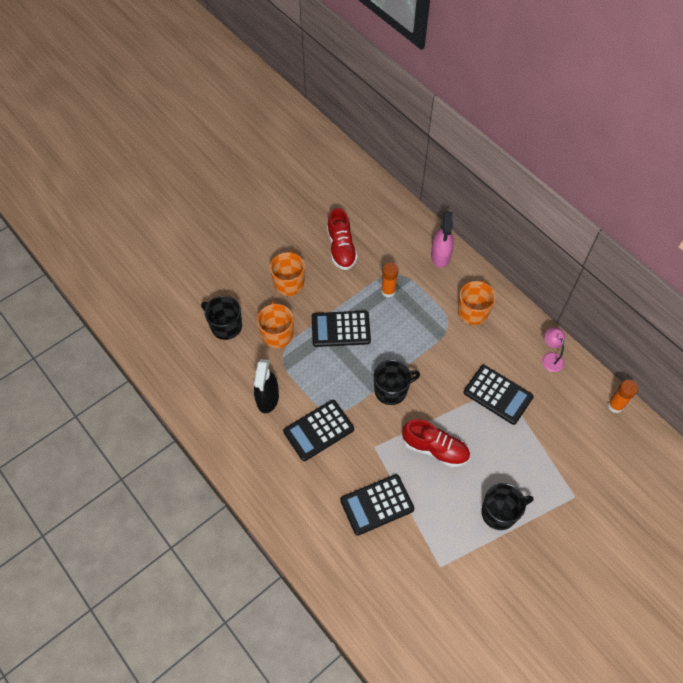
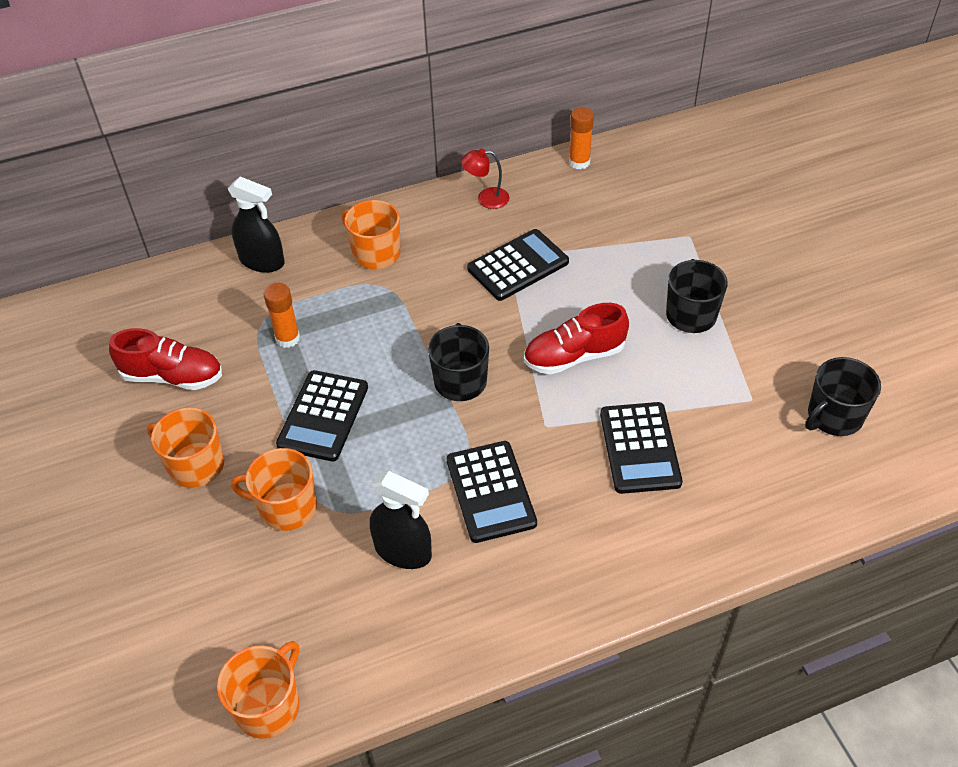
camera: 70 degrees left, 10 degrees down
black mug [201,296,242,340] -> black mug moved to [805,357,881,436]
red shoe [402,419,470,467] -> red shoe turned 150 degrees counterclockwise [524,303,629,374]
pink spray bottle [431,212,454,268] -> black spray bottle [228,176,285,273]
pink lamp [542,327,565,372] -> red lamp [461,149,510,209]
none -> orange mug [217,641,300,739]

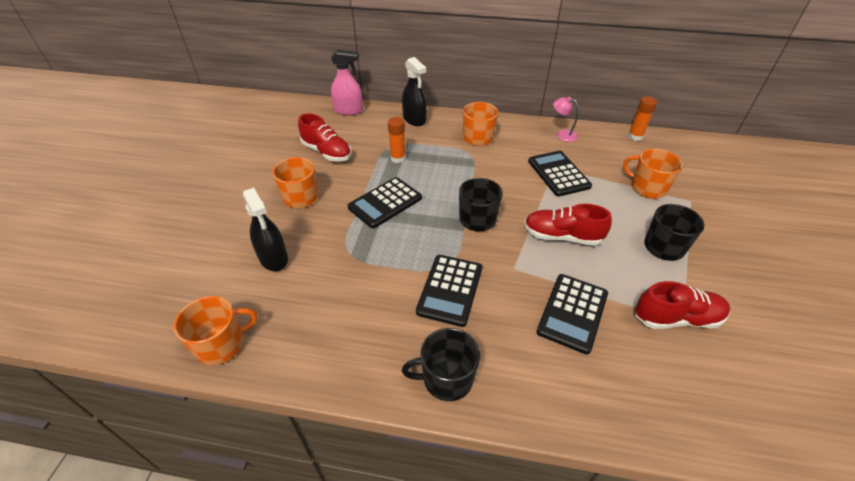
camera: 30 degrees right, 5 degrees down
orange mug [231,448,317,531] -> orange mug moved to [623,149,683,199]
black spray bottle [370,471,432,569] -> black spray bottle moved to [243,188,288,271]
red lamp [461,149,510,209] -> pink lamp [553,97,578,142]
black calculator [467,229,569,301] -> black calculator turned 105 degrees counterclockwise [528,151,592,197]
black mug [805,357,881,436] -> black mug moved to [402,328,480,401]
none -> pink spray bottle [331,49,363,115]
none -> red shoe [635,281,730,329]

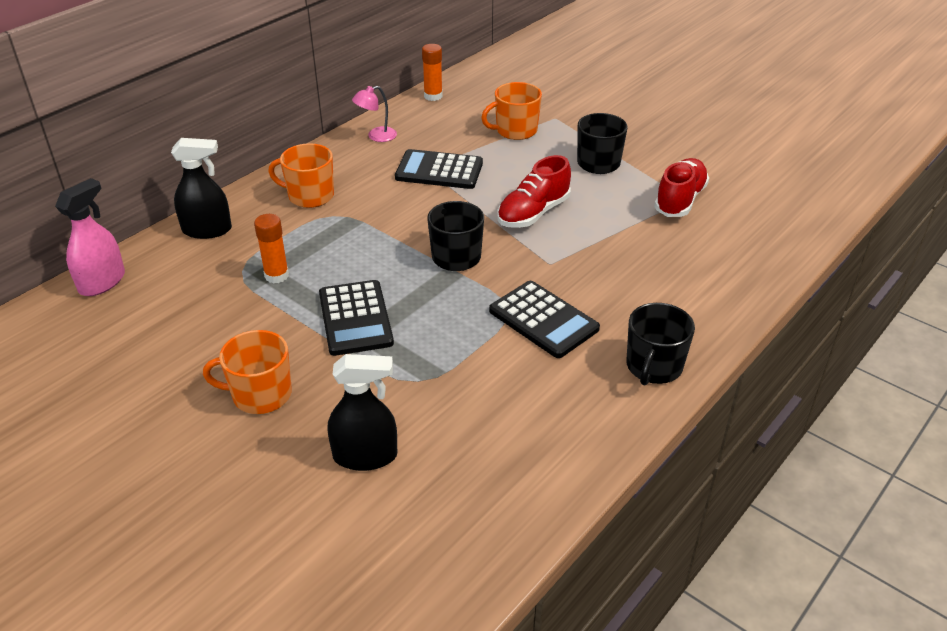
camera: 60 degrees left, 5 degrees down
orange mug [174,296,257,365] -> none
red shoe [298,113,352,162] -> none
black calculator [537,274,608,354] -> none

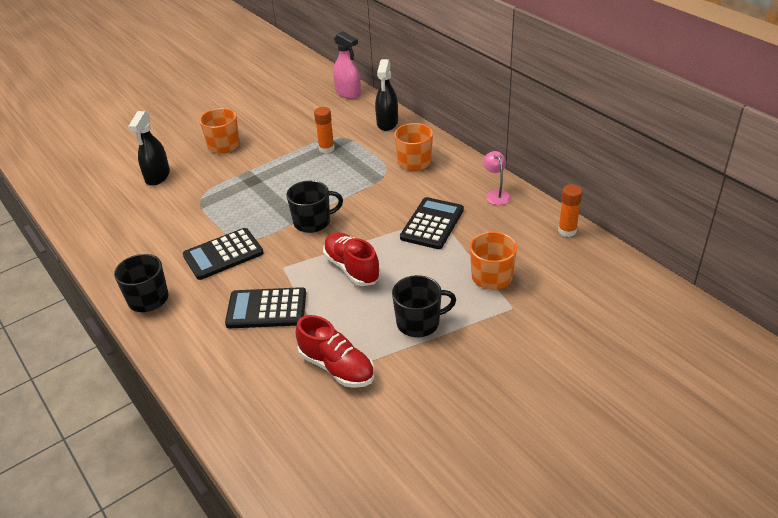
camera: 105 degrees right, 0 degrees up
black calculator [319,280,394,356] -> black calculator moved to [225,287,306,328]

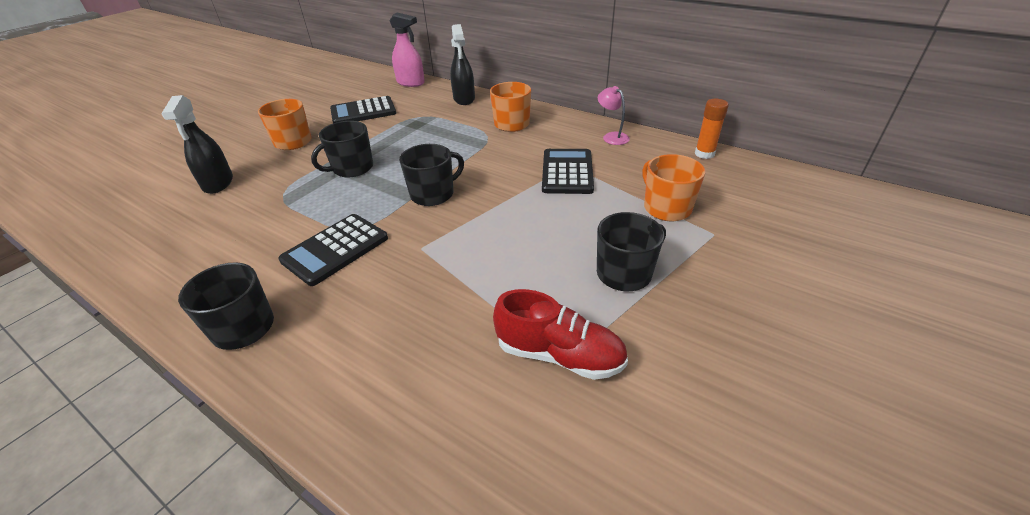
camera: 20 degrees left, 0 degrees up
black calculator [225,287,306,328] -> black calculator moved to [330,96,396,123]
orange glue stick [314,107,335,153] -> none
red shoe [323,232,381,286] -> none
none -> black mug [311,121,373,177]

